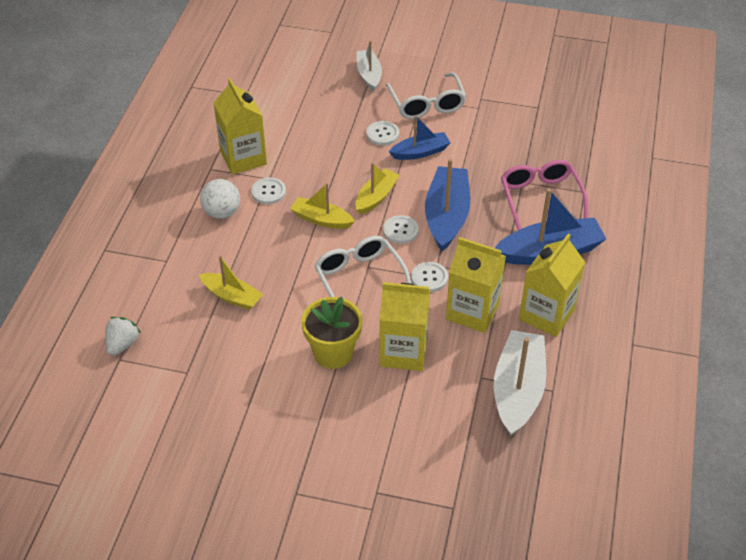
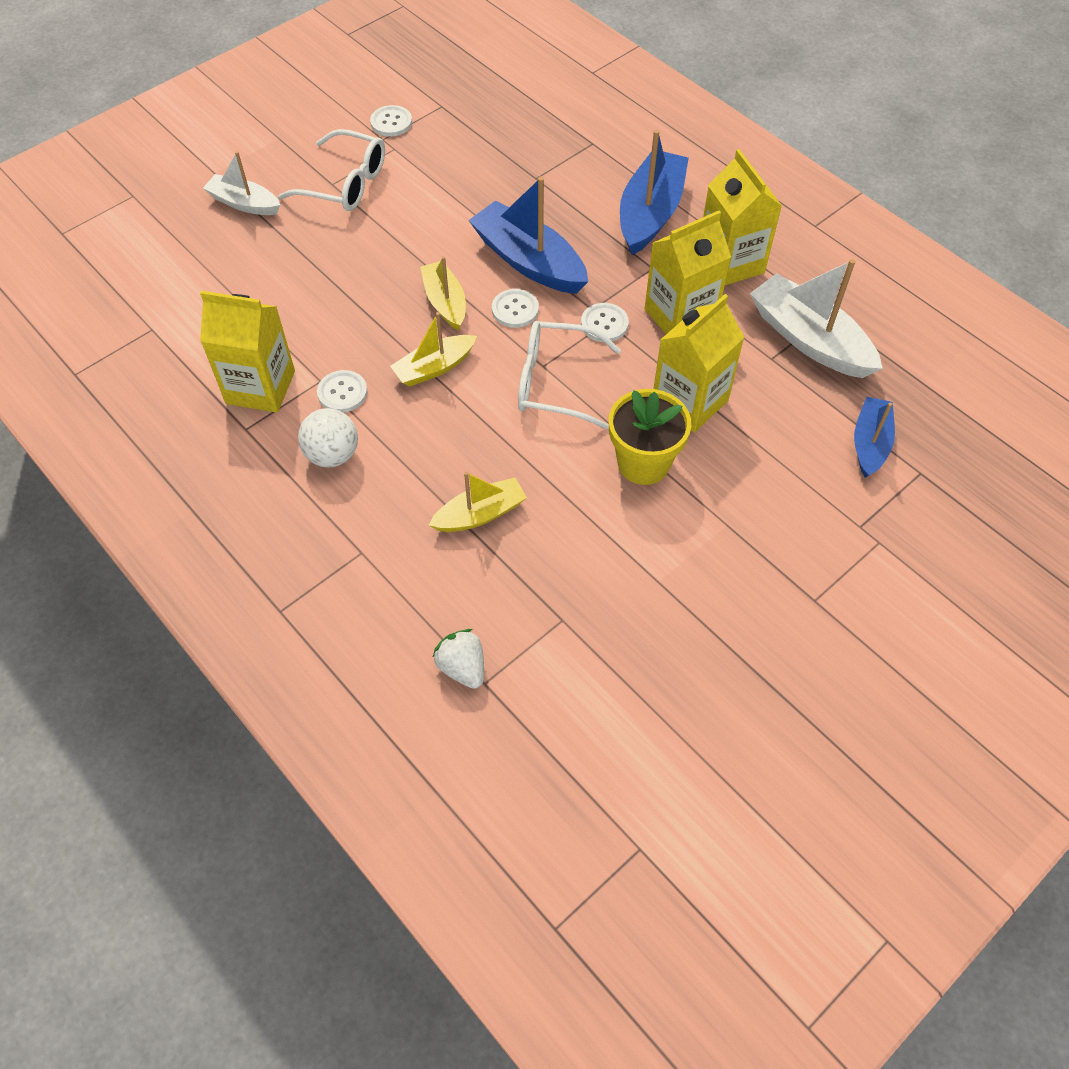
camera: 55 degrees left, 10 degrees up
white button [366,121,399,145] -> white button moved to [370,105,412,137]
blue boat [389,115,451,160] -> blue boat moved to [854,397,895,478]
pink glasses [501,160,588,230] -> none

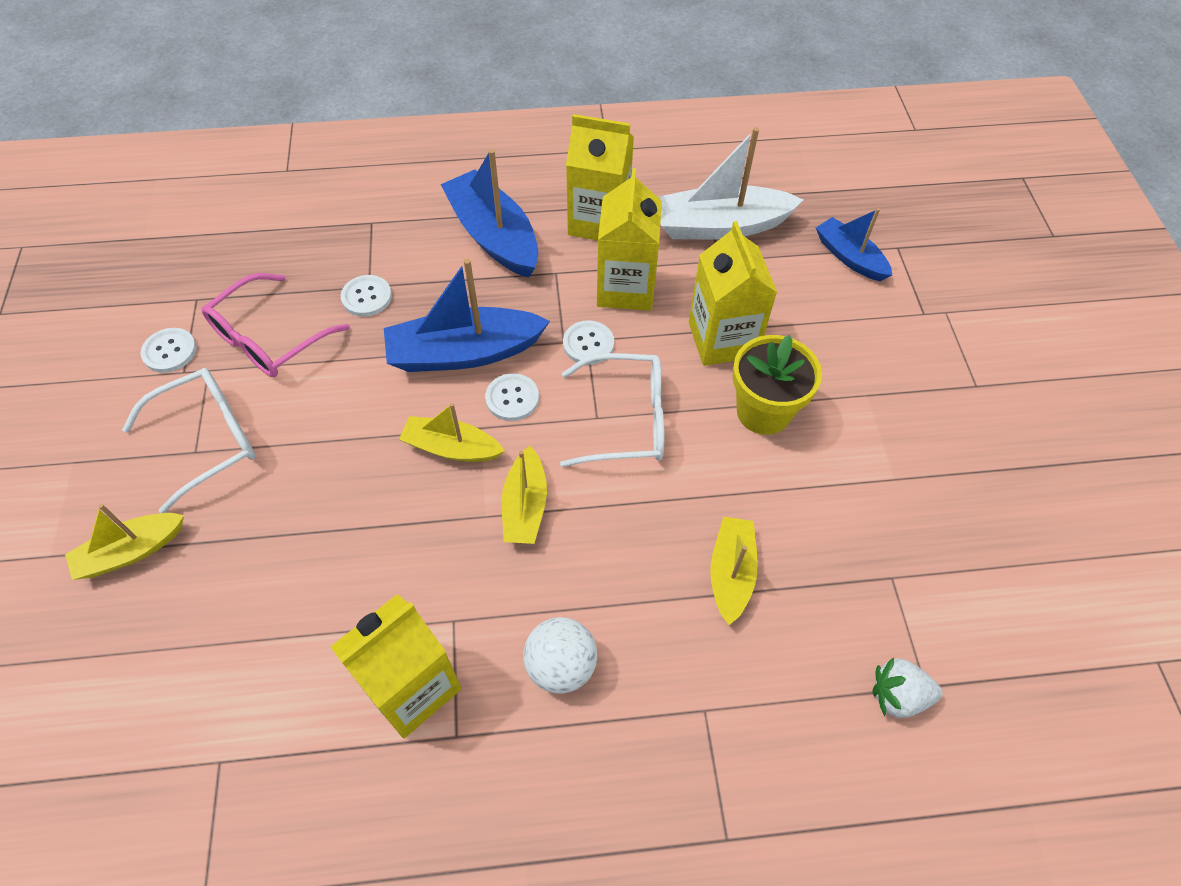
camera: 55 degrees left, 0 degrees up
white boat [203,151,280,215] -> yellow boat [65,504,184,580]
white button [317,370,368,413] -> white button moved to [341,275,392,317]
white glasses [518,321,621,429] -> white glasses turned 135 degrees counterclockwise [560,353,664,467]
none -> pink glasses [202,273,350,377]

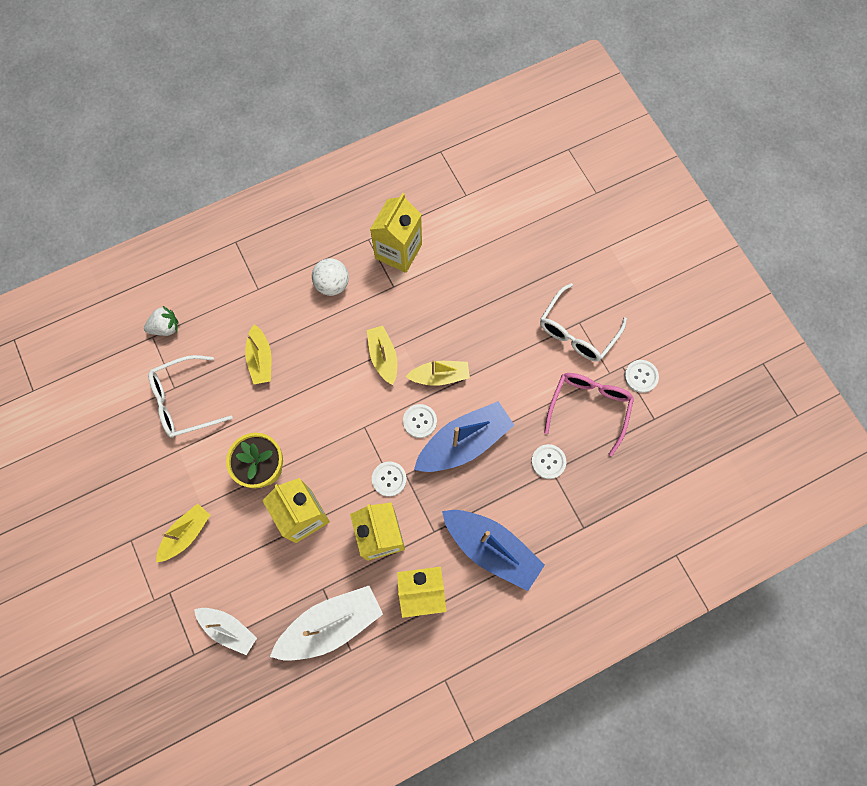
camera: 160 degrees right, 15 degrees up
yellow boat [65,504,184,580] -> yellow boat moved to [156,504,210,562]
white glasses [560,353,664,467] -> white glasses moved to [148,355,233,438]
blue boat [816,208,892,281] -> white boat [194,608,257,655]

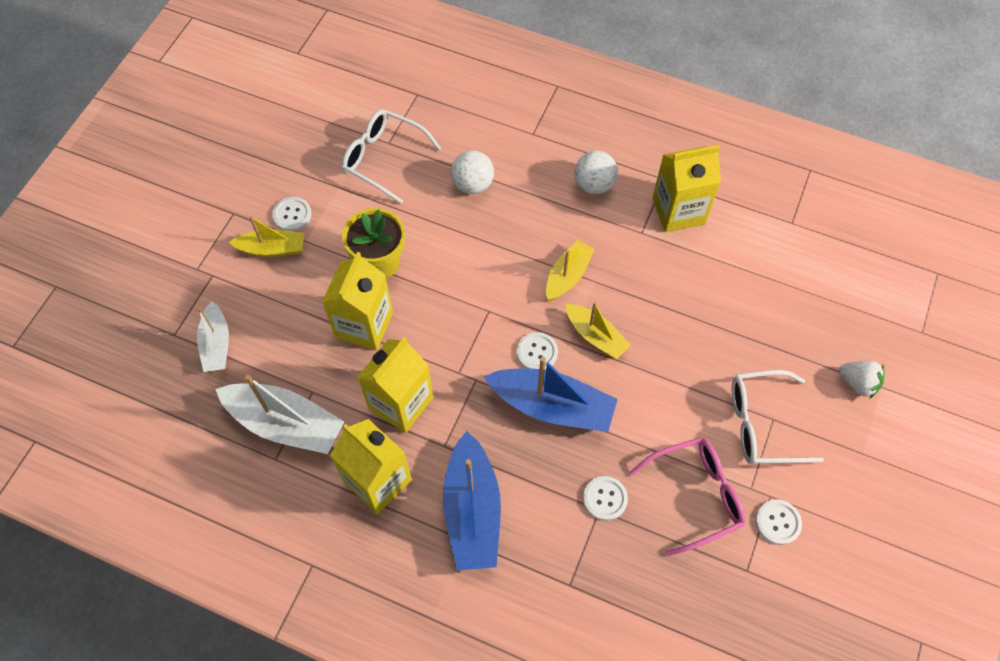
camera: 50 degrees right, 10 degrees down
white strawberry [144,306,178,336] -> white strawberry moved to [839,361,885,399]
yellow boat [245,324,271,384] -> white ball [451,150,494,194]
white button [372,462,407,497] -> white button moved to [272,197,312,232]

